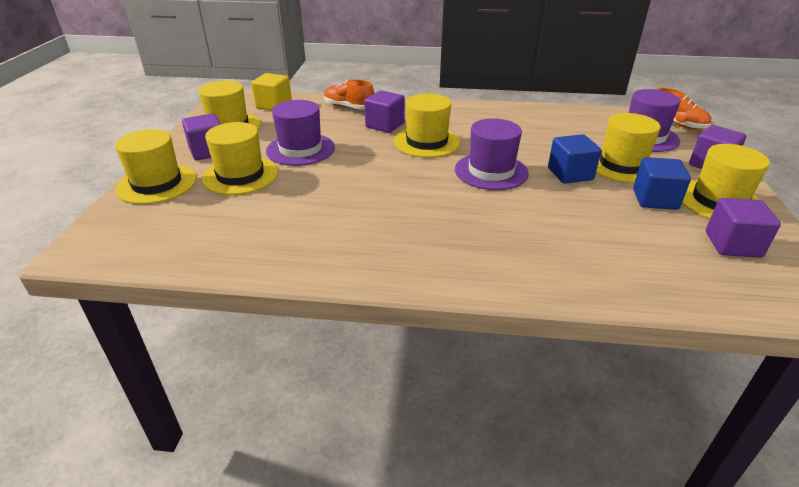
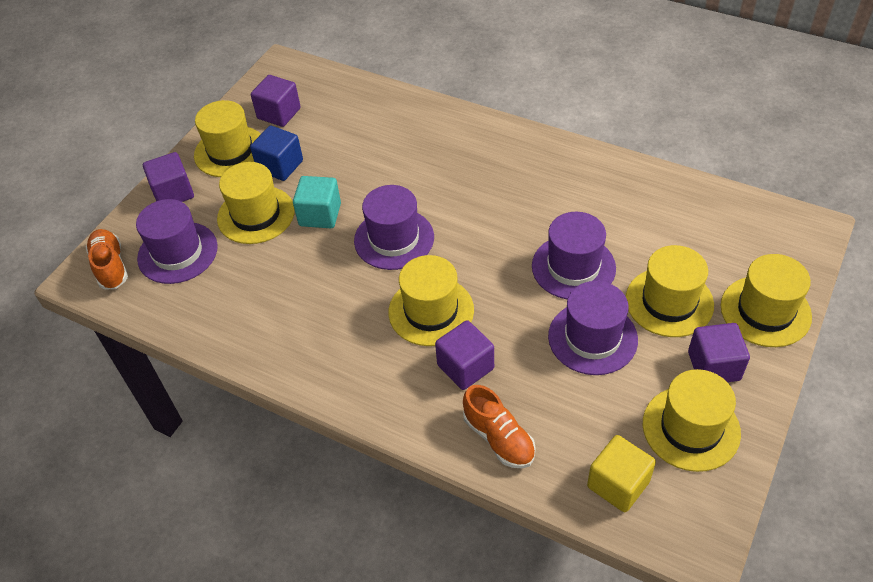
camera: 155 degrees left, 15 degrees up
blue cube [548,134,601,184] -> turquoise cube [293,176,341,228]
none -> purple hat [532,212,616,299]

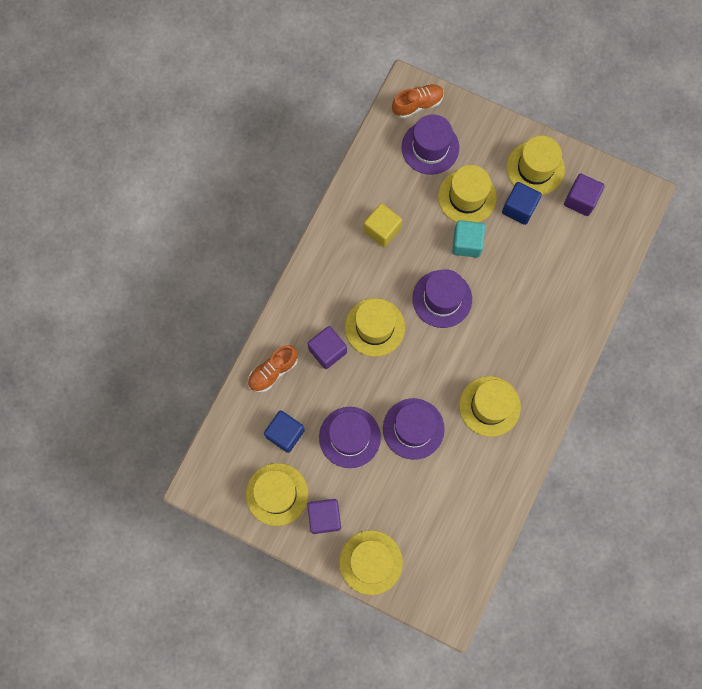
camera: 85 degrees right, 25 degrees up
purple cube [143,152,194,202] -> none
yellow cube [587,435,656,512] -> yellow cube moved to [364,203,402,247]
yellow hat [626,245,714,337] -> yellow hat moved to [459,376,521,437]
none -> blue cube [264,410,305,453]

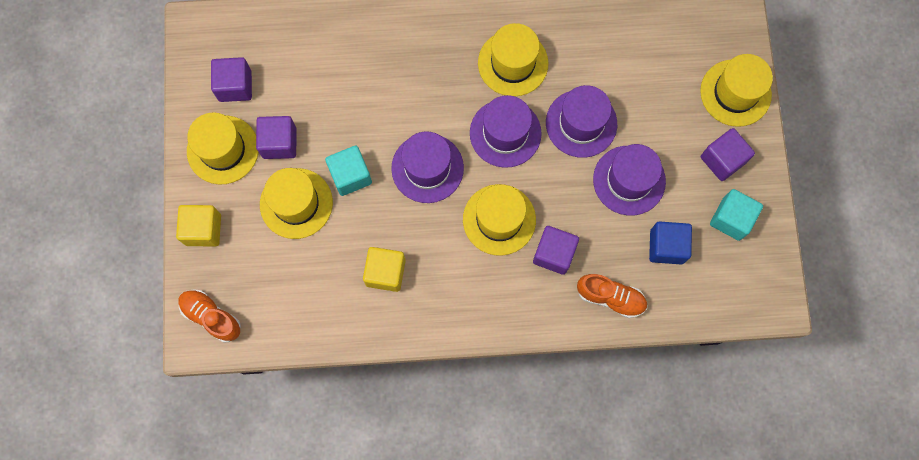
camera: 120 degrees left, 0 degrees up
yellow hat [246,463,308,526] -> turquoise cube [710,189,763,241]
purple hat [402,114,459,175] -> purple hat moved to [470,95,542,168]
blue cube [502,182,542,225] -> purple cube [256,116,296,159]
none -> yellow cube [176,205,221,246]

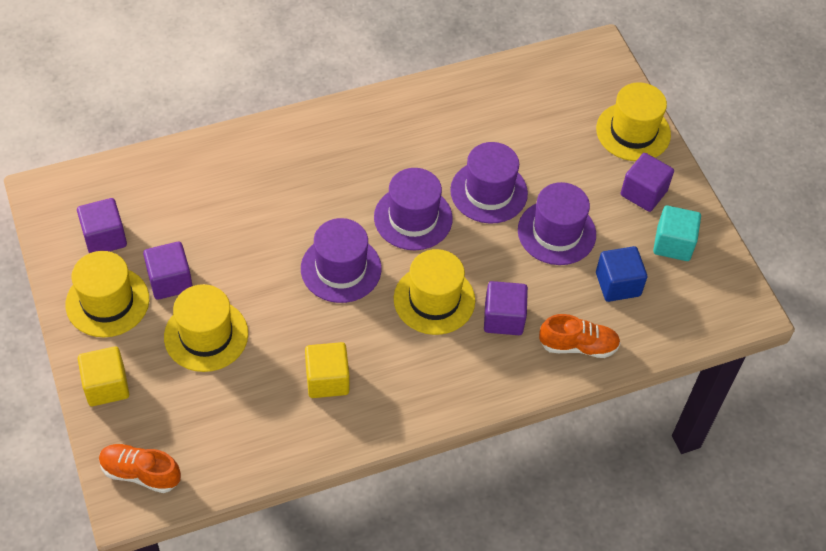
camera: 20 degrees left, 20 degrees down
turquoise cube [325,146,372,196] -> none
yellow hat [478,23,548,96] -> none

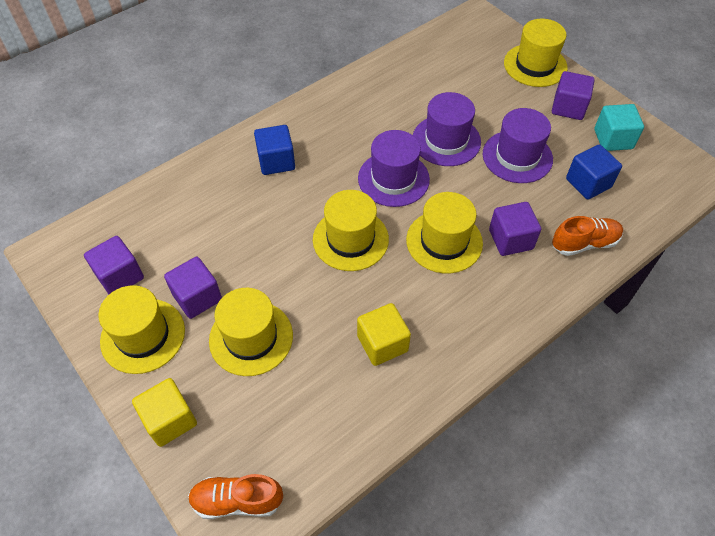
camera: 15 degrees left, 0 degrees up
purple hat [301,218,382,303] -> yellow hat [313,190,389,271]
none -> blue cube [254,125,295,175]

